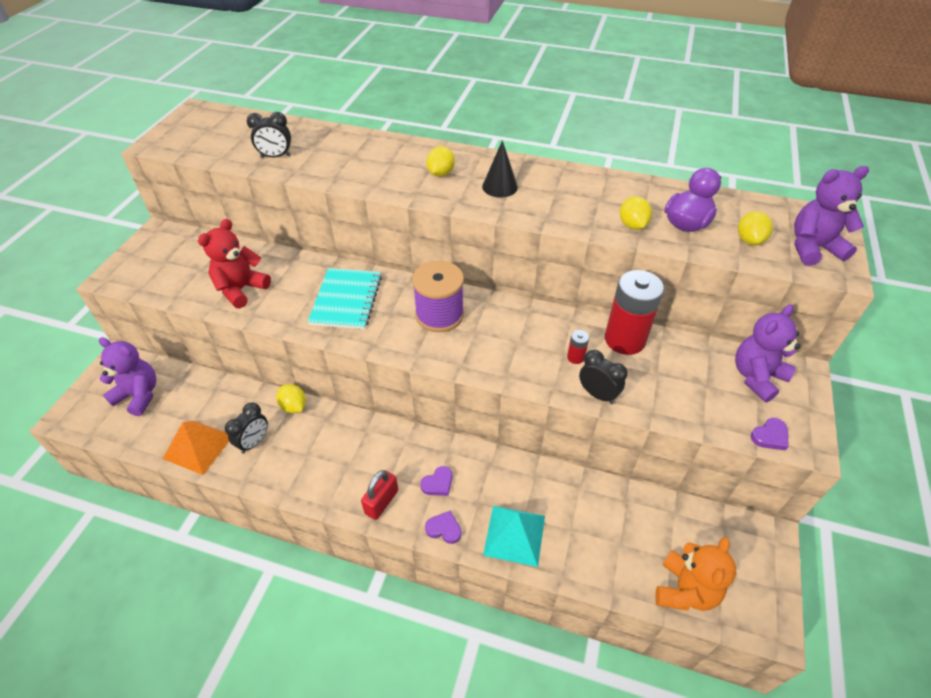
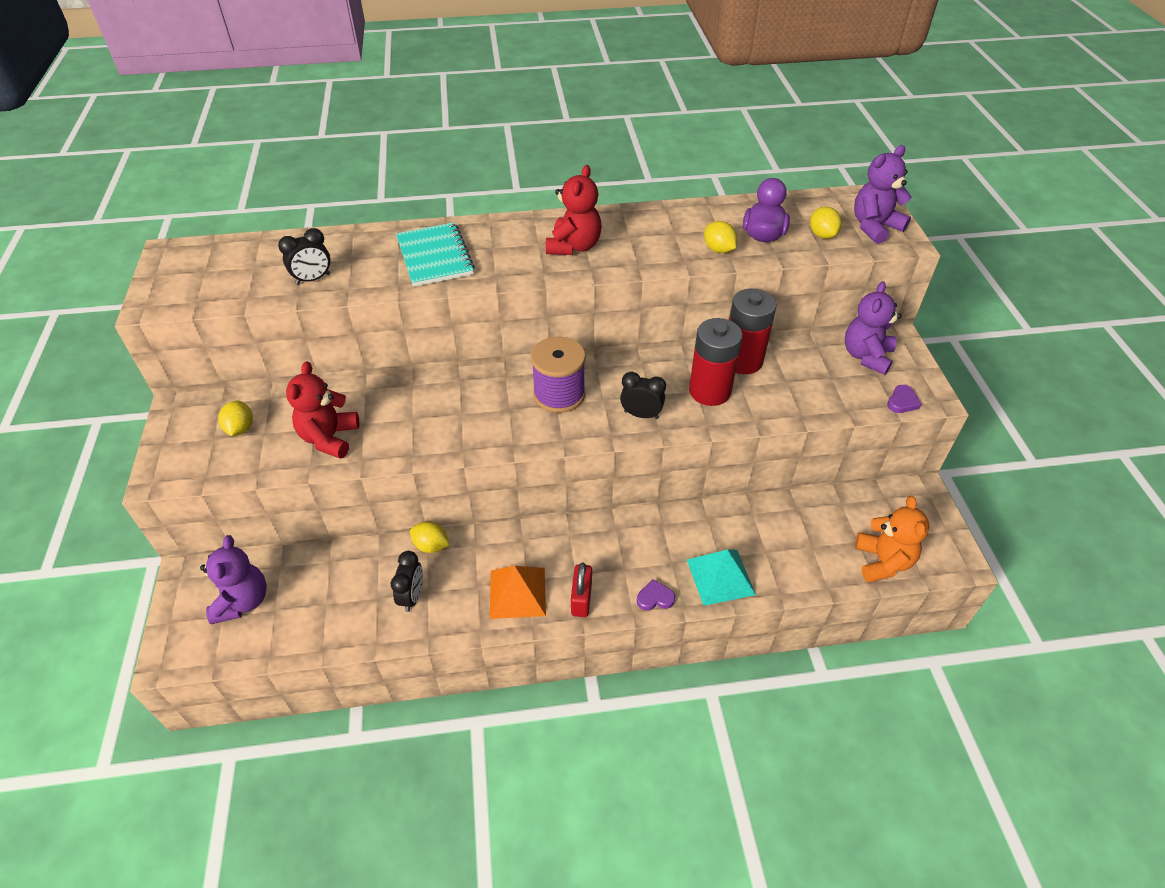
camera: 25 degrees left, 0 degrees up
purple teddy bear [99,337,156,416] -> purple teddy bear turned 90 degrees clockwise [200,535,267,624]
orange pyramid [163,421,229,475] -> orange pyramid moved to [490,566,546,619]
turquoise notebook [308,268,382,329] -> turquoise notebook moved to [396,222,475,287]
purple heart [420,466,452,496] -> none
yellow lemon [427,146,455,177] -> yellow lemon moved to [218,401,253,436]
black cone [482,140,518,198] -> red teddy bear [546,165,602,255]
red battery [567,330,589,364] -> red battery [689,318,743,406], size x2.43
black clock [579,350,628,404] -> black clock moved to [620,372,666,419]

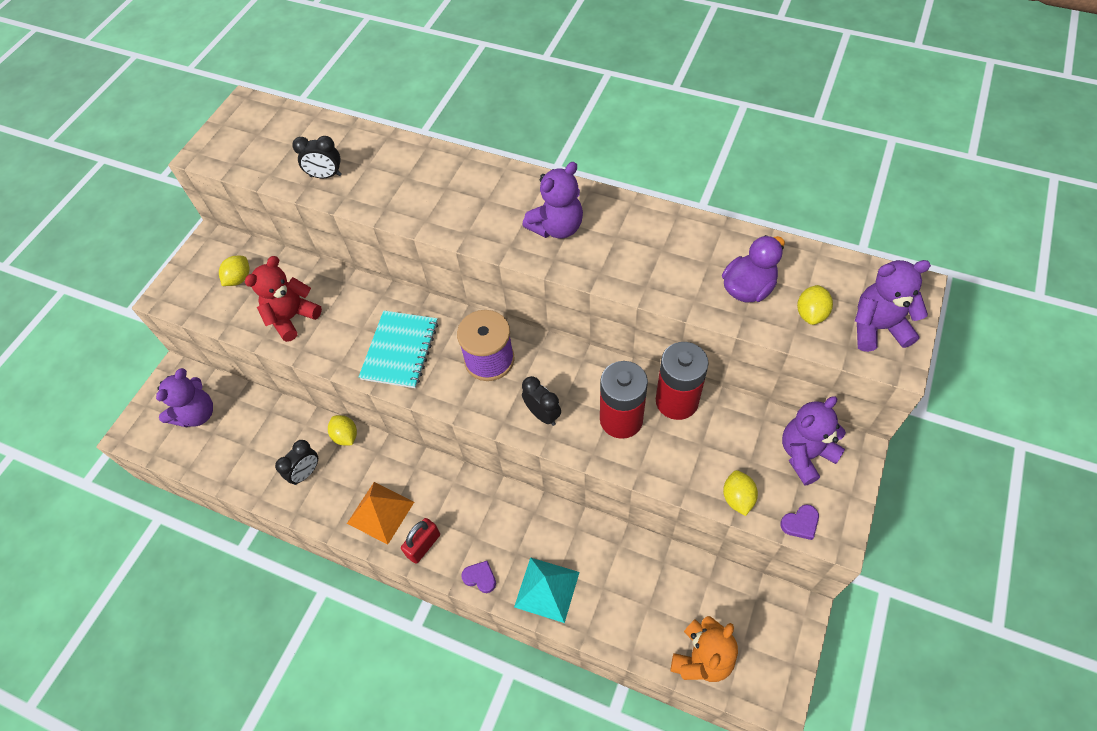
camera: 35 degrees right, 10 degrees up
turquoise notebook [396,222,475,287] -> turquoise notebook moved to [359,311,438,388]
red teddy bear [546,165,602,255] -> purple teddy bear [522,162,583,239]
yellow lemon [704,221,737,253] -> yellow lemon moved to [723,470,758,516]

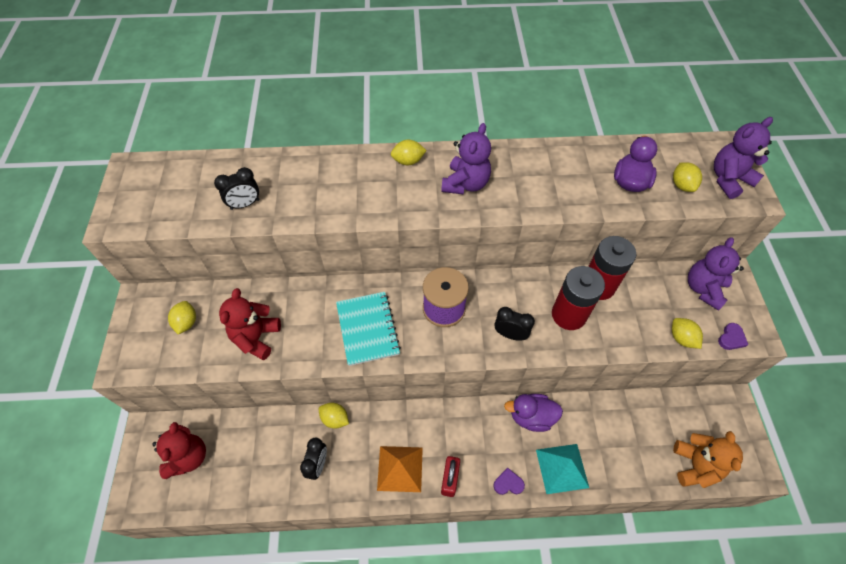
camera: 30 degrees left, 0 degrees up
purple teddy bear [156,368,213,427] -> red teddy bear [152,422,206,479]
none -> yellow lemon [391,140,427,165]
none -> purple duck [504,394,563,432]

